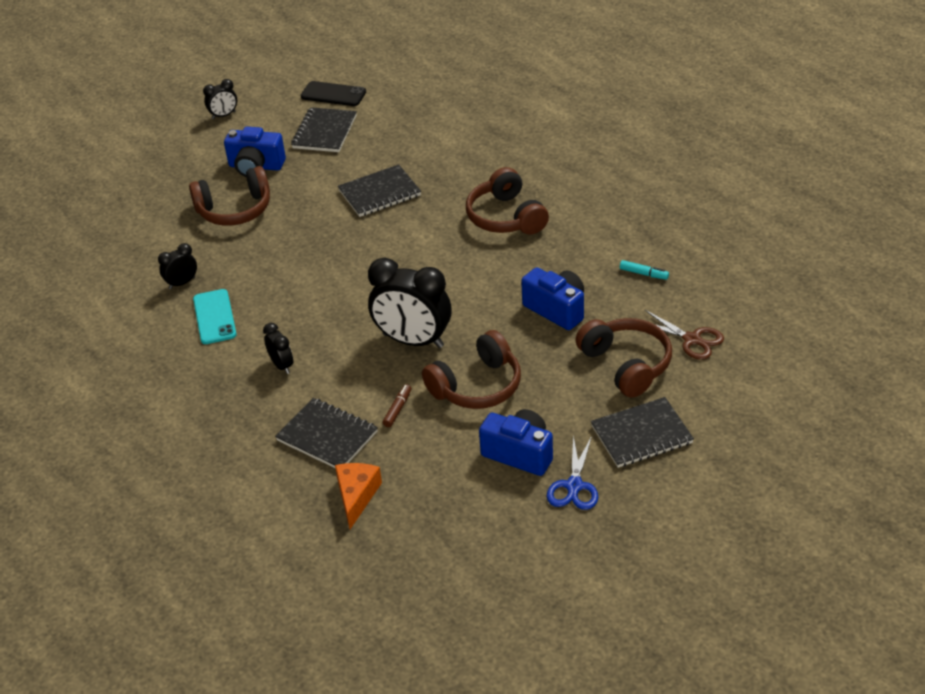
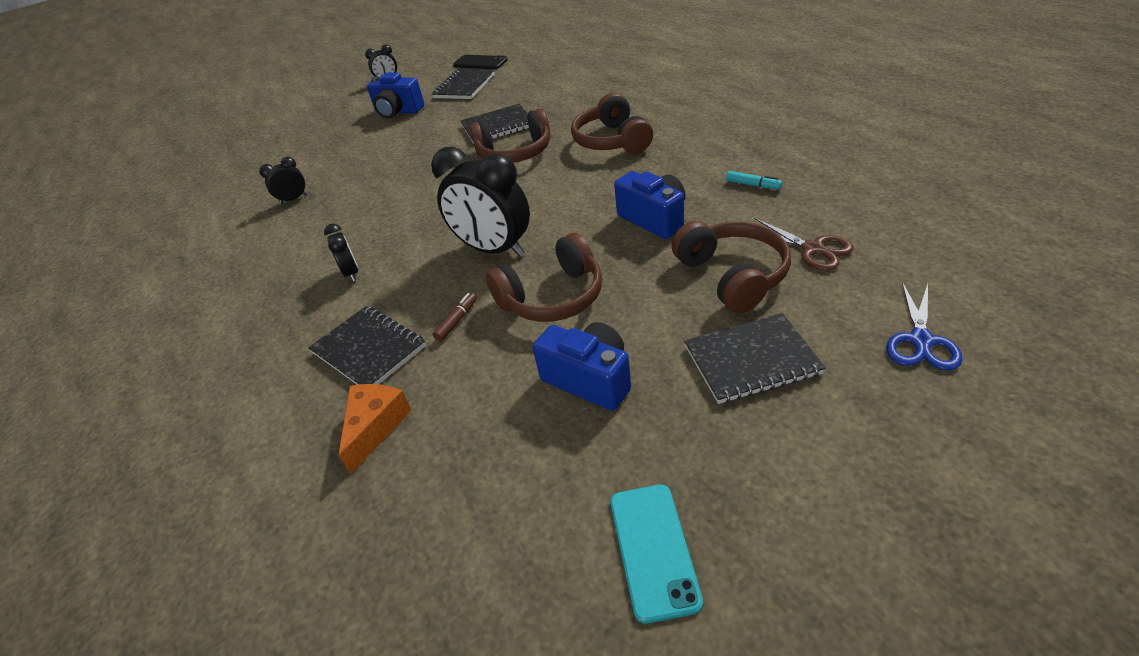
camera: 10 degrees right, 0 degrees up
brown headphones [189,166,270,226] -> brown headphones moved to [470,108,550,163]
turquoise phone [193,289,237,344] -> turquoise phone moved to [610,484,703,624]
blue scissors [546,435,598,510] -> blue scissors moved to [886,282,962,371]

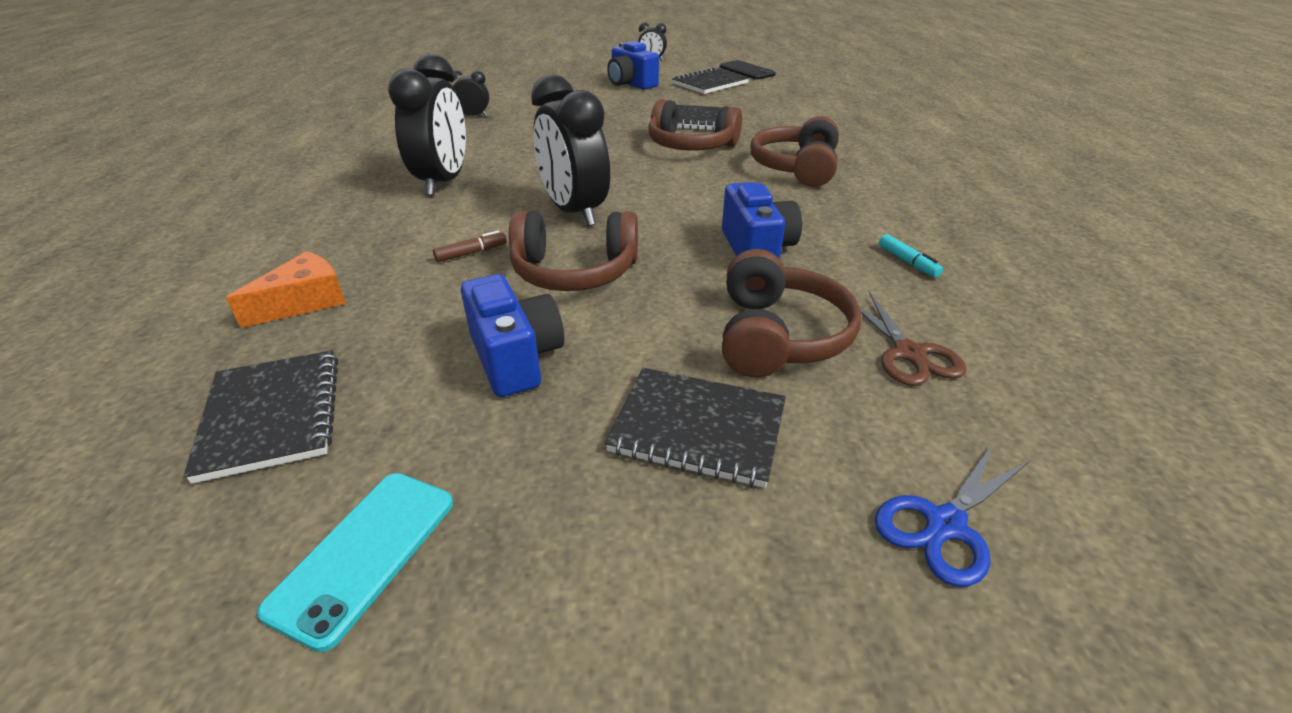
camera: 25 degrees right, 5 degrees down
black notebook [309,306,426,385] -> black notebook moved to [183,350,338,484]
black clock [324,224,358,281] -> black clock [388,53,466,196], size x2.09

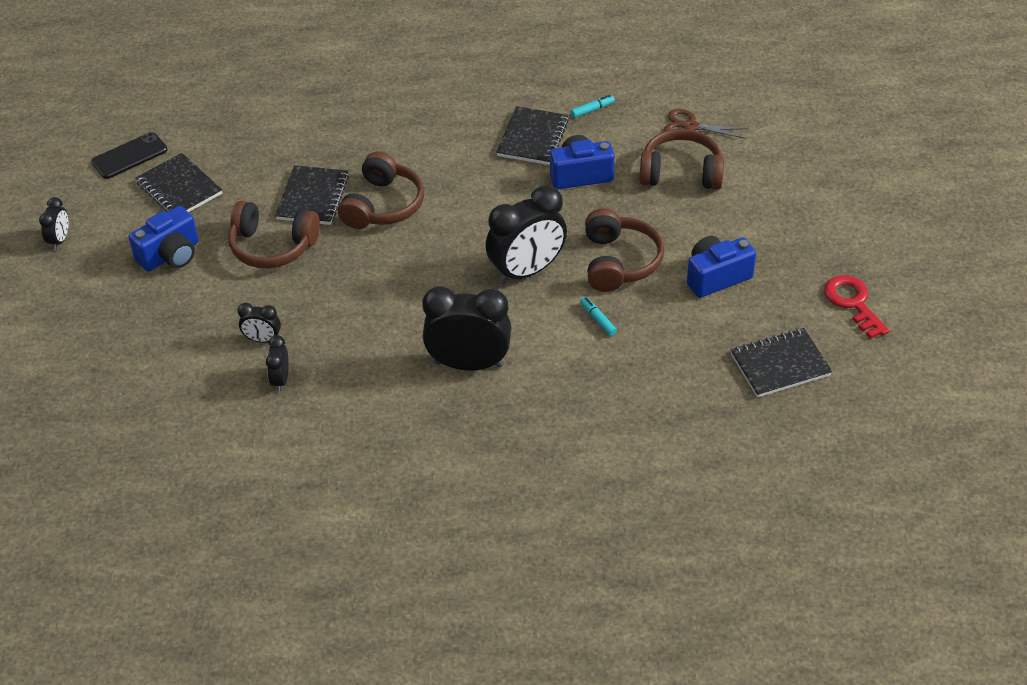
camera: 90 degrees left, 10 degrees up
orange cheese [226,251,346,328] -> none
turquoise phone [257,473,453,652] -> red key [824,275,889,339]
brown marker [433,231,507,262] -> turquoise marker [580,297,617,336]
black notebook [605,368,786,488] -> black notebook moved to [497,106,569,165]
brown headphones [751,116,839,187] -> brown headphones moved to [228,201,320,269]
brown scissors [859,292,967,386] -> brown scissors turned 150 degrees counterclockwise [664,109,748,139]
blue scissors [875,443,1030,587] -> none
none -> black clock [237,303,281,343]

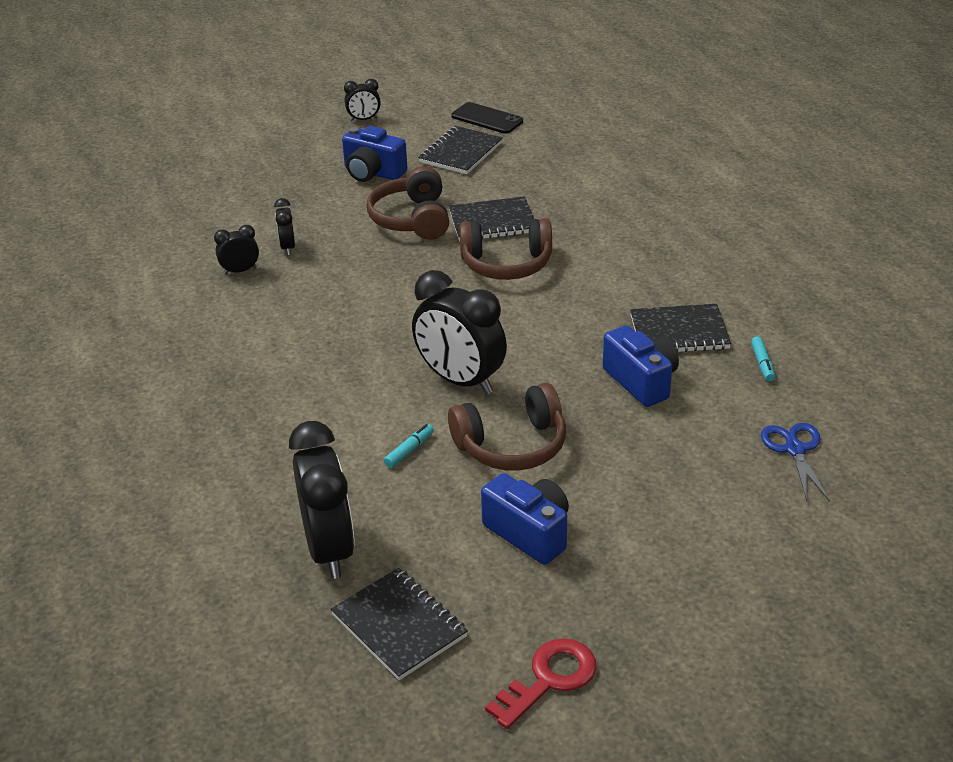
camera: 70 degrees right, 10 degrees down
black clock [422,286,512,371] -> black clock moved to [289,421,355,579]
turquoise marker [571,95,615,118] -> turquoise marker turned 45 degrees clockwise [751,336,775,381]
brown headphones [639,129,724,190] -> none
brown scissors [664,109,748,139] -> blue scissors [761,423,830,502]

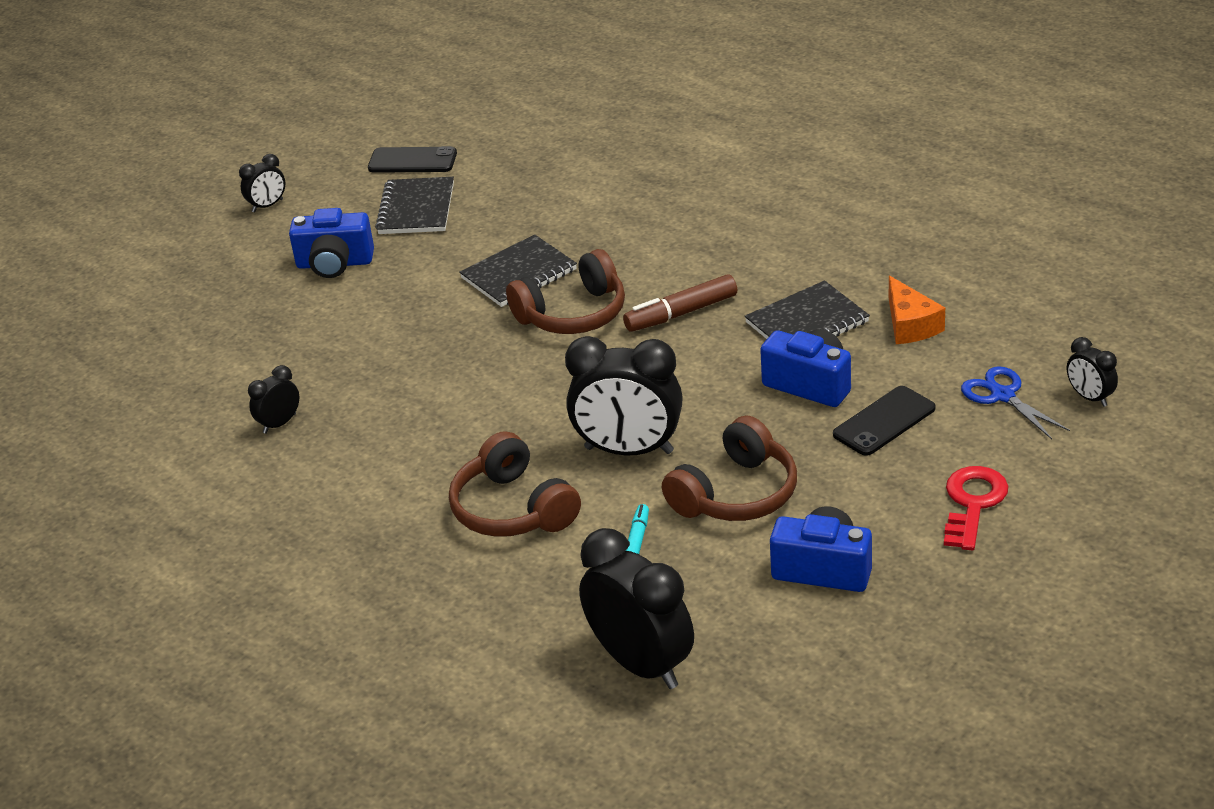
camera: 25 degrees left, 0 degrees up
black clock [274,198,295,255] -> black clock moved to [1067,337,1118,407]
black notebook [331,568,468,680] -> none
brown headphones [366,166,449,240] -> brown headphones moved to [449,431,581,537]
red key [485,638,597,729] -> red key moved to [944,466,1009,550]
turquoise marker [751,336,775,381] -> orange cheese [889,275,945,344]
none -> brown marker [623,274,737,332]
none -> black phone [833,386,936,456]

